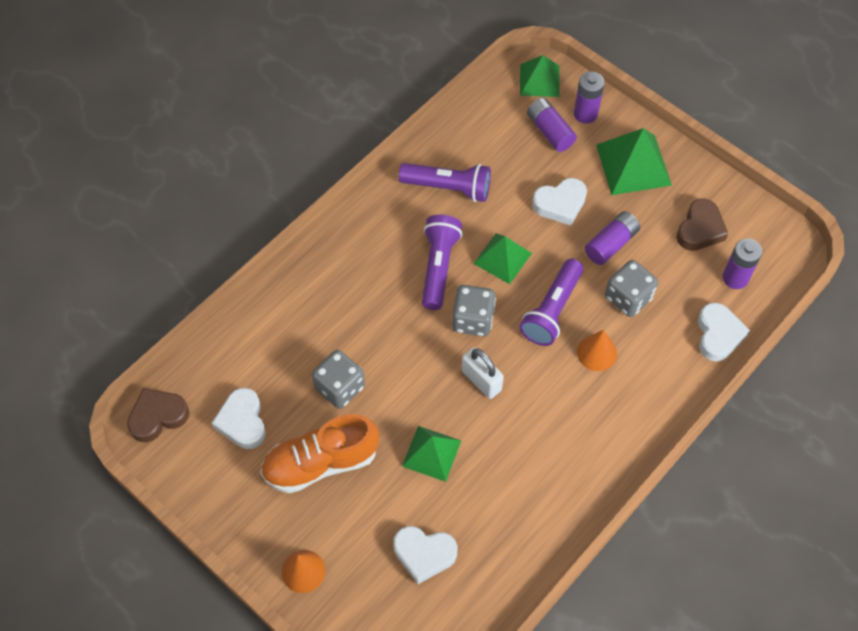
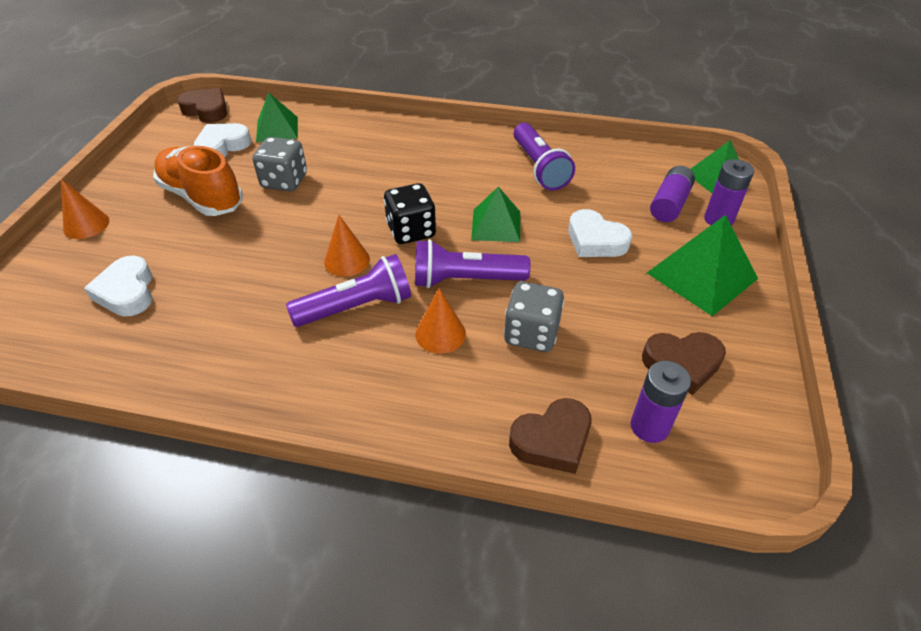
camera: 60 degrees right, 15 degrees down
green pyramid [402,426,461,482] -> green pyramid moved to [256,92,298,142]
purple flashlight [422,215,462,310] -> purple flashlight moved to [286,254,411,327]
grey dice [452,285,496,336] -> black dice [384,183,436,244]
white padlock [462,347,504,399] -> orange cone [324,215,370,277]
purple battery [585,211,640,265] -> none
white heart [698,302,750,362] -> brown heart [509,398,591,474]

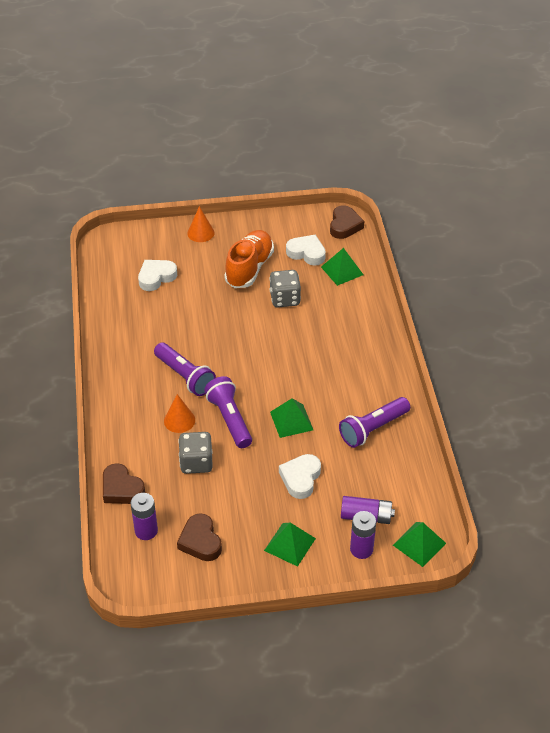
camera: 70 degrees right, 0 degrees up
orange cone [324,215,370,277] -> none
black dice [384,183,436,244] -> none
green pyramid [647,215,758,316] -> green pyramid [264,523,316,567], size x0.66

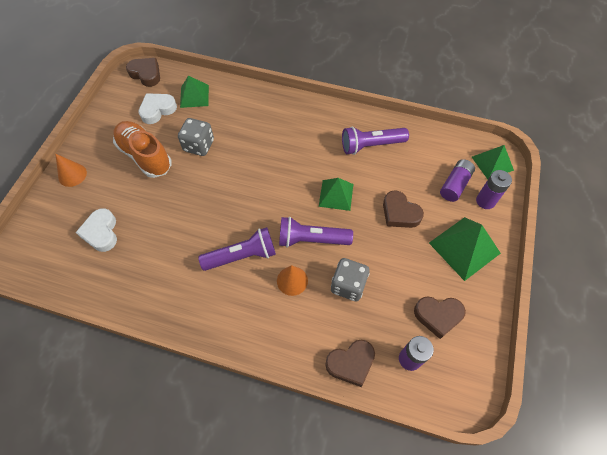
camera: 65 degrees left, 15 degrees up
green pyramid [264,523,316,567] -> green pyramid [429,217,501,281], size x1.51
white heart [279,454,321,499] -> brown heart [383,190,424,228]
purple flashlight [339,397,410,448] -> purple flashlight turned 90 degrees clockwise [342,126,409,155]

